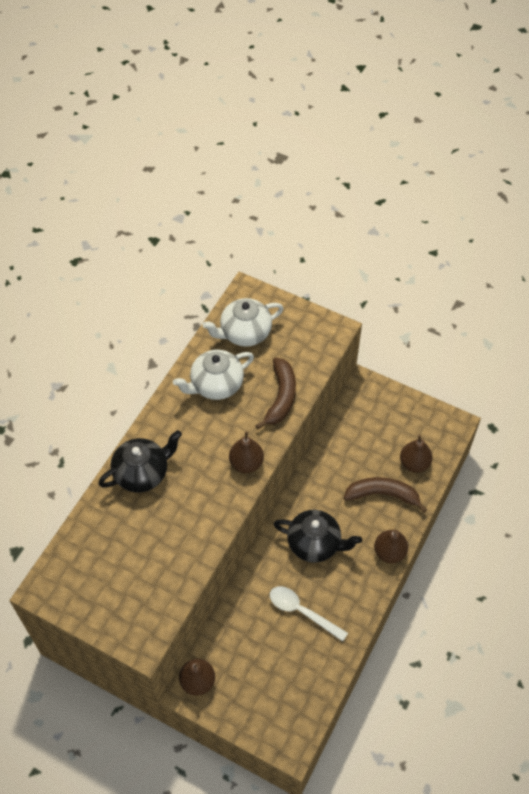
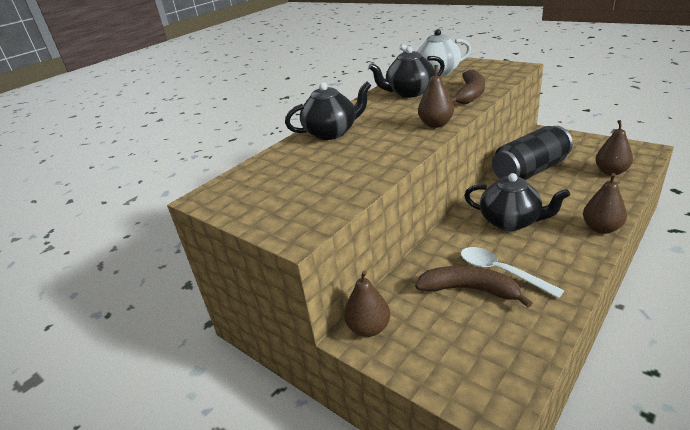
camera: 15 degrees right, 25 degrees down
white teapot [173,350,254,400] -> black teapot [368,46,445,98]
brown banana [344,477,427,513] -> brown banana moved to [415,266,532,308]
none -> black can [492,126,573,180]

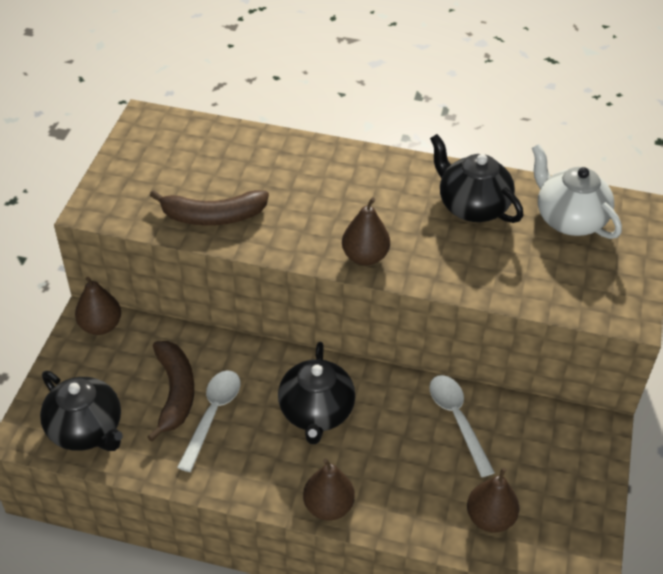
camera: 60 degrees right, 15 degrees up
black teapot [285,82,371,140] -> black teapot moved to [40,371,123,451]
brown banana [451,69,485,104] -> brown banana moved to [150,190,269,226]
black can [492,126,573,180] -> white spoon [429,375,495,477]

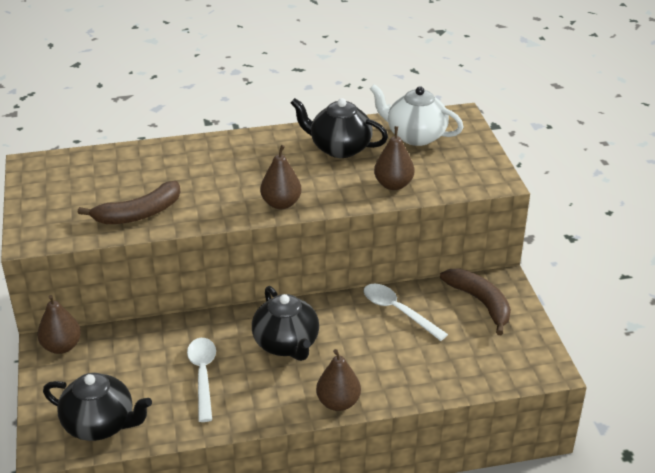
camera: 25 degrees left, 10 degrees down
brown banana [147,341,194,442] -> brown banana moved to [440,268,511,335]
brown pear [467,468,519,532] -> brown pear moved to [374,126,414,190]

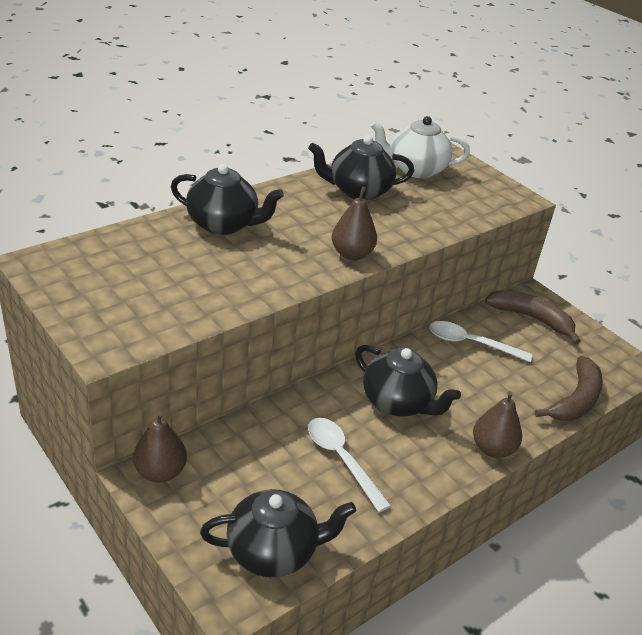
camera: 30 degrees left, 0 degrees up
brown banana [78,181,180,224] -> brown banana moved to [535,356,603,421]
brown pear [374,126,414,190] -> none
none -> black teapot [171,164,284,235]

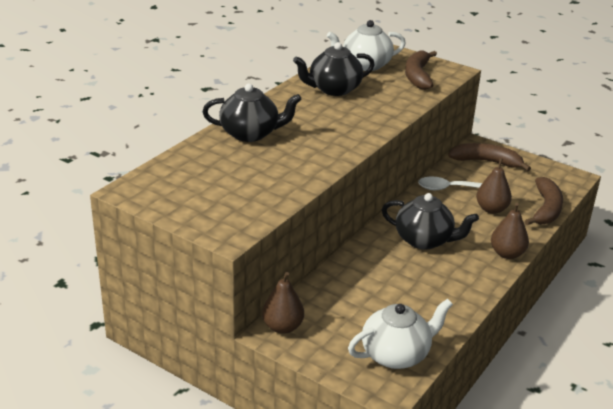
camera: 15 degrees left, 5 degrees down
black teapot [200,489,356,577] -> white teapot [348,299,453,369]
white spoon [308,418,391,512] -> none
brown pear [331,186,377,260] -> brown pear moved to [476,158,512,214]
none -> brown banana [405,51,437,90]

